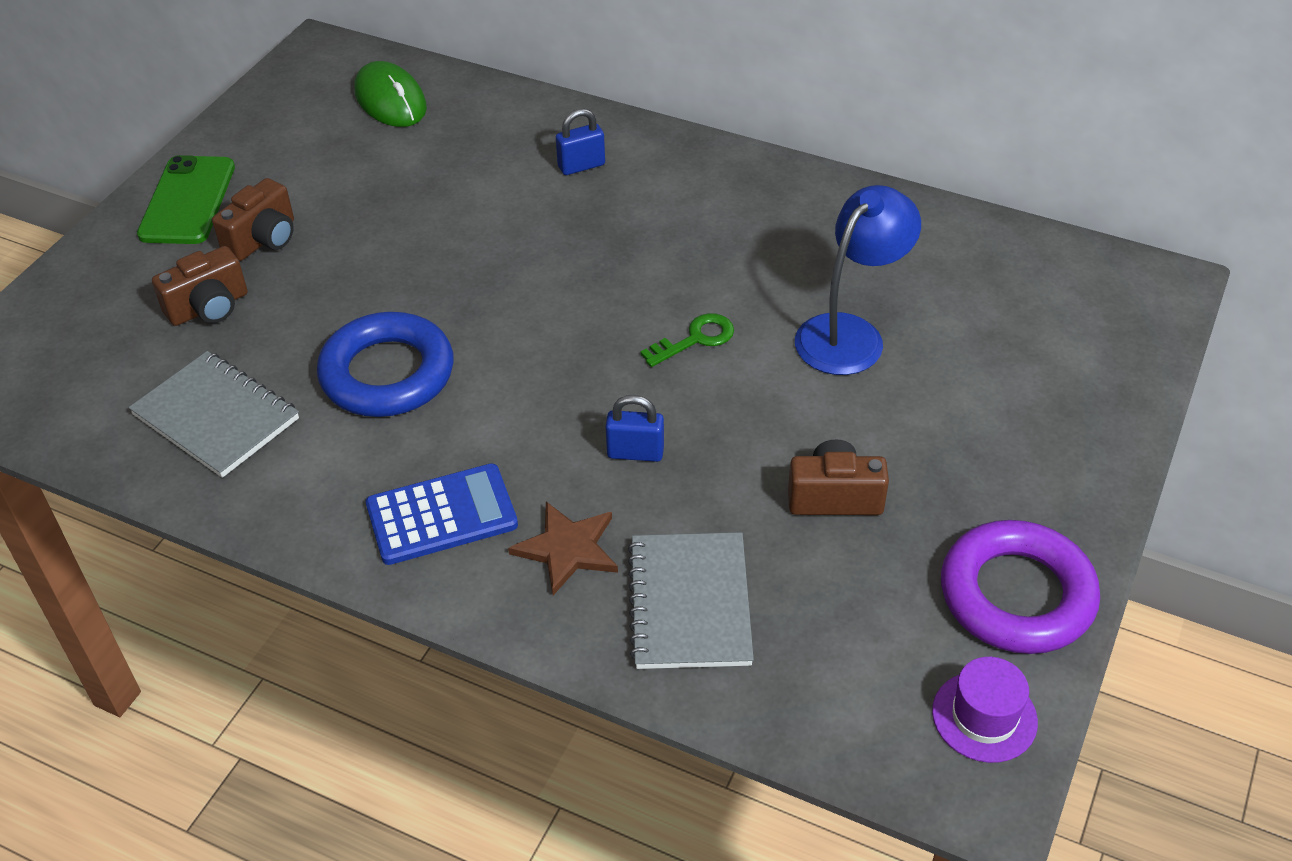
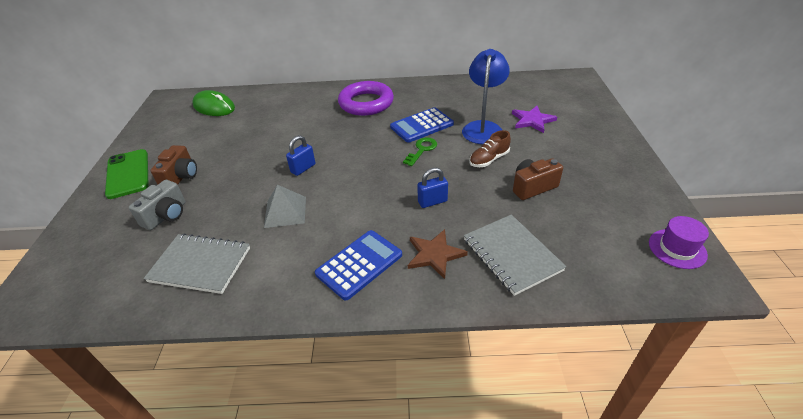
camera: 25 degrees left, 5 degrees down
brown camera [152,246,248,326] -> grey camera [129,180,186,230]
blue ring [317,312,453,417] -> grey pyramid [264,185,306,228]
blue padlock [556,109,605,175] -> blue padlock moved to [286,135,316,176]
purple ring [941,520,1100,654] -> purple ring moved to [338,81,394,116]
none -> blue calculator [390,107,454,143]
none -> brown shoe [469,130,511,167]
none -> purple star [512,106,557,133]

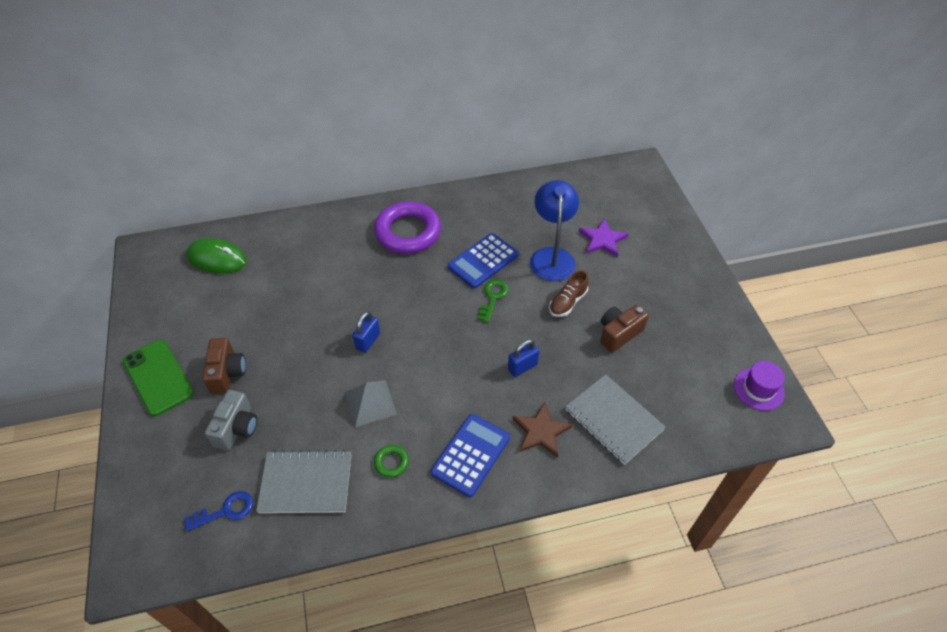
camera: 15 degrees left, 10 degrees up
none -> blue key [184,491,253,531]
none -> green ring [374,445,409,477]

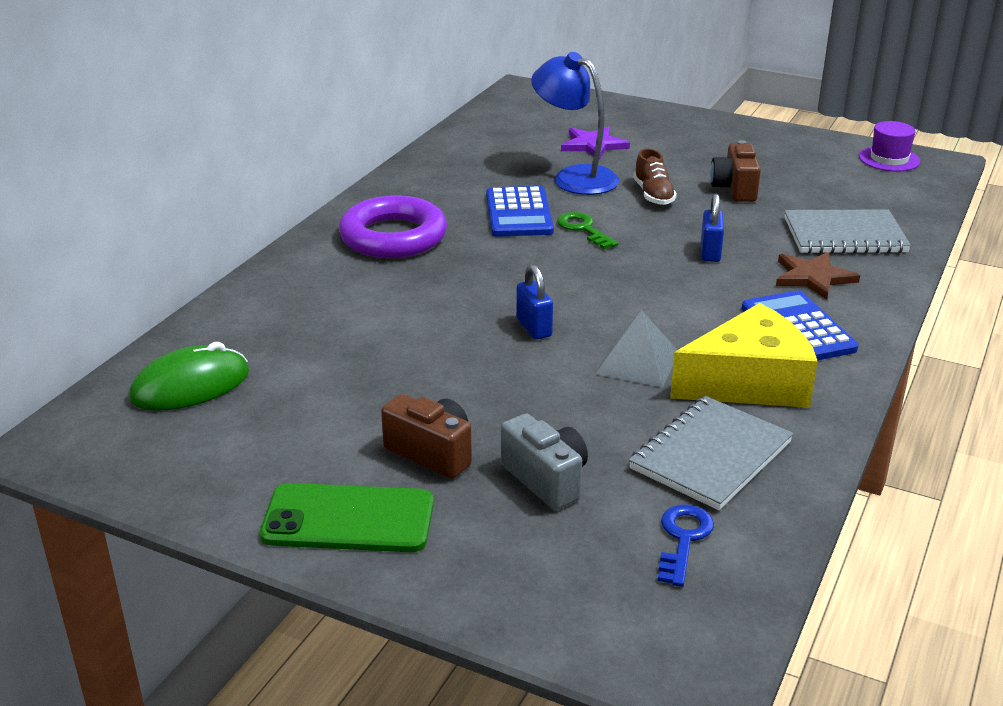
camera: 50 degrees left, 20 degrees down
green ring [374,445,409,477] -> yellow cheese [670,303,818,408]

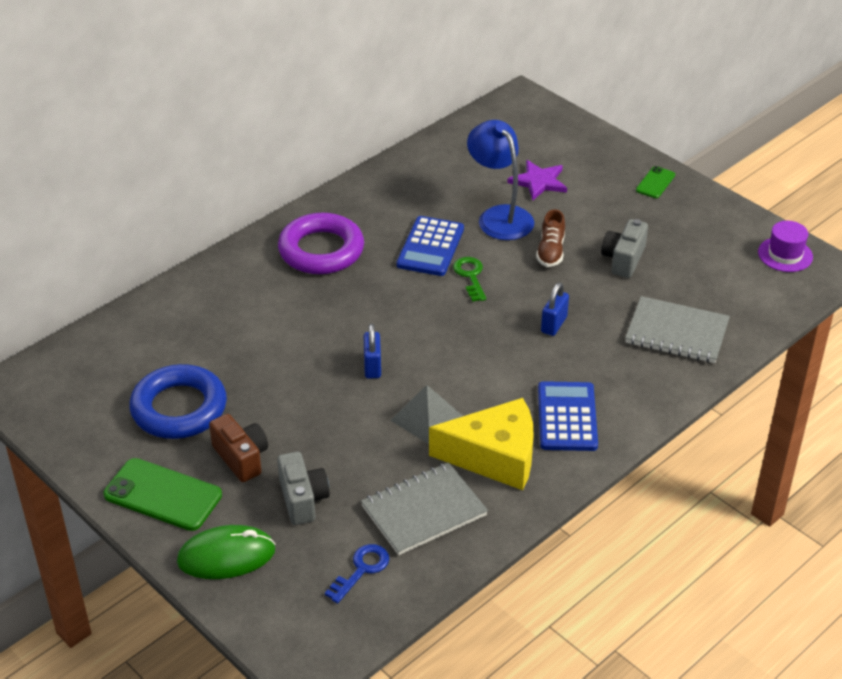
camera: 20 degrees right, 10 degrees up
green mouse [129,342,249,411] -> green mouse moved to [177,525,275,579]
brown camera [710,140,761,202] -> grey camera [601,219,648,278]
brown star [776,252,860,300] -> none
none -> blue ring [129,364,227,439]
none -> green phone [636,166,675,198]

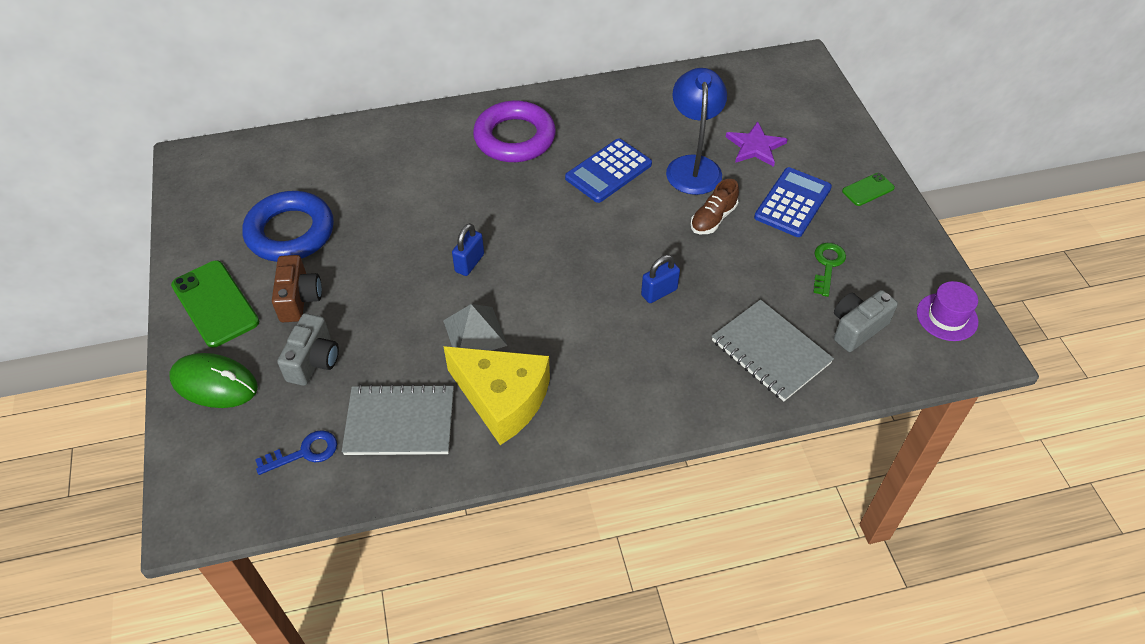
camera: 30 degrees right, 10 degrees up
green key [453,257,486,302] -> green key moved to [813,243,846,297]
blue calculator [538,381,598,451] -> blue calculator moved to [754,167,832,237]
grey camera [601,219,648,278] -> grey camera moved to [834,290,898,352]

